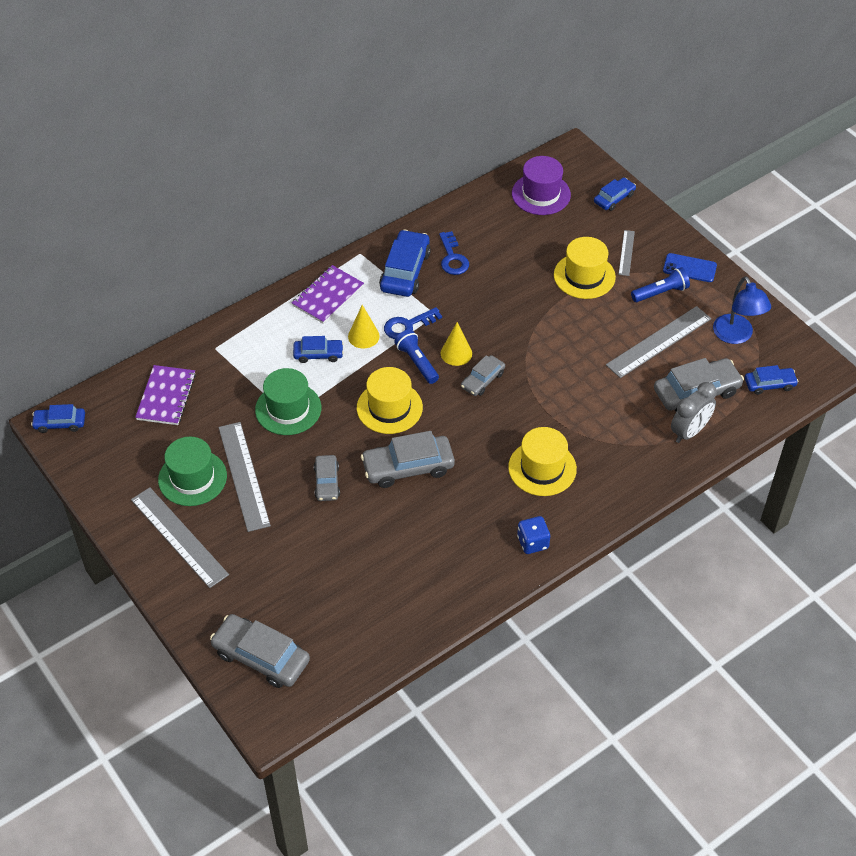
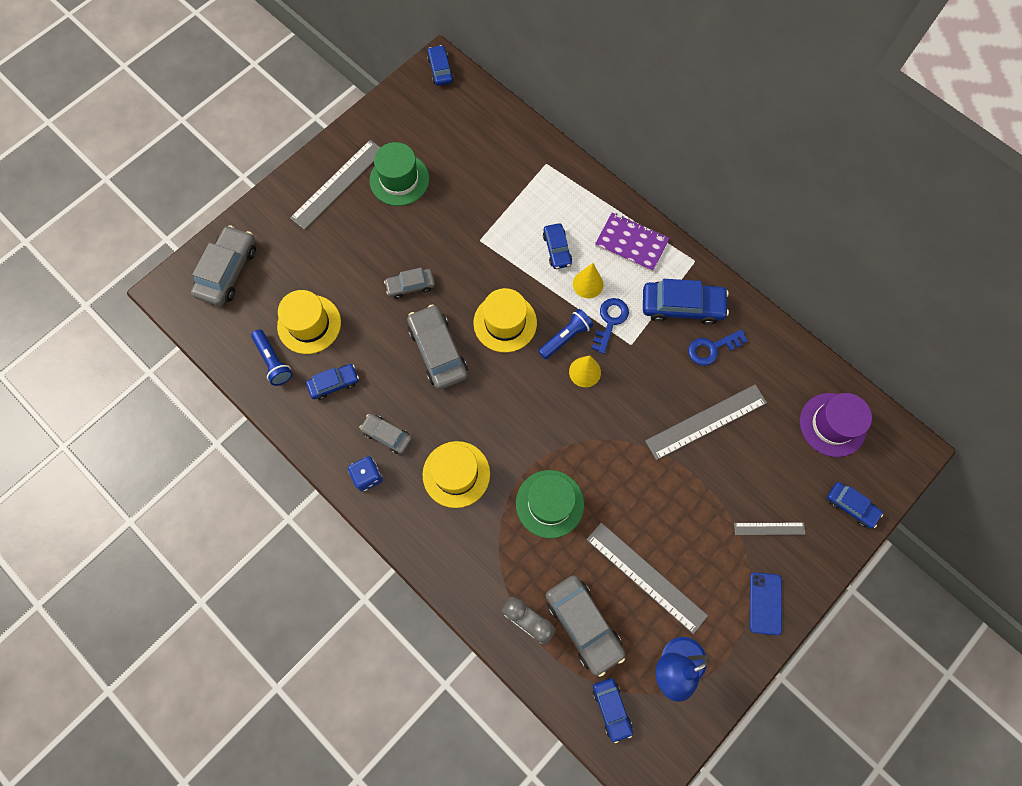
camera: 80 degrees right, 20 degrees up
purple notebook [135,365,196,425] -> none
grey ruler [219,422,271,532] -> grey ruler moved to [645,385,767,460]
green hat [255,368,321,435] -> green hat moved to [516,470,584,538]
blue key [384,307,442,339] -> blue key turned 60 degrees clockwise [592,298,629,354]
grey car [461,355,505,396] -> grey car moved to [359,414,412,454]
yellow hat [554,237,616,299] -> yellow hat moved to [277,290,341,354]
blue flashlight [631,267,690,302] -> blue flashlight moved to [251,329,293,386]
none -> blue car [306,364,359,400]

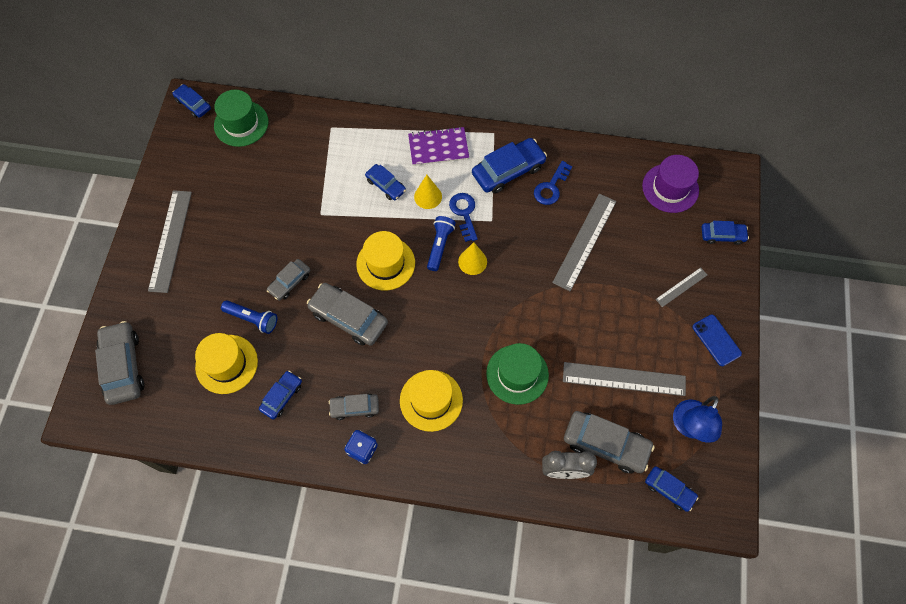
camera: 35 degrees left, 5 degrees down
blue flashlight [251,329,293,386] -> blue flashlight moved to [221,300,277,334]
green hat [370,142,429,206] -> green hat moved to [214,90,268,147]

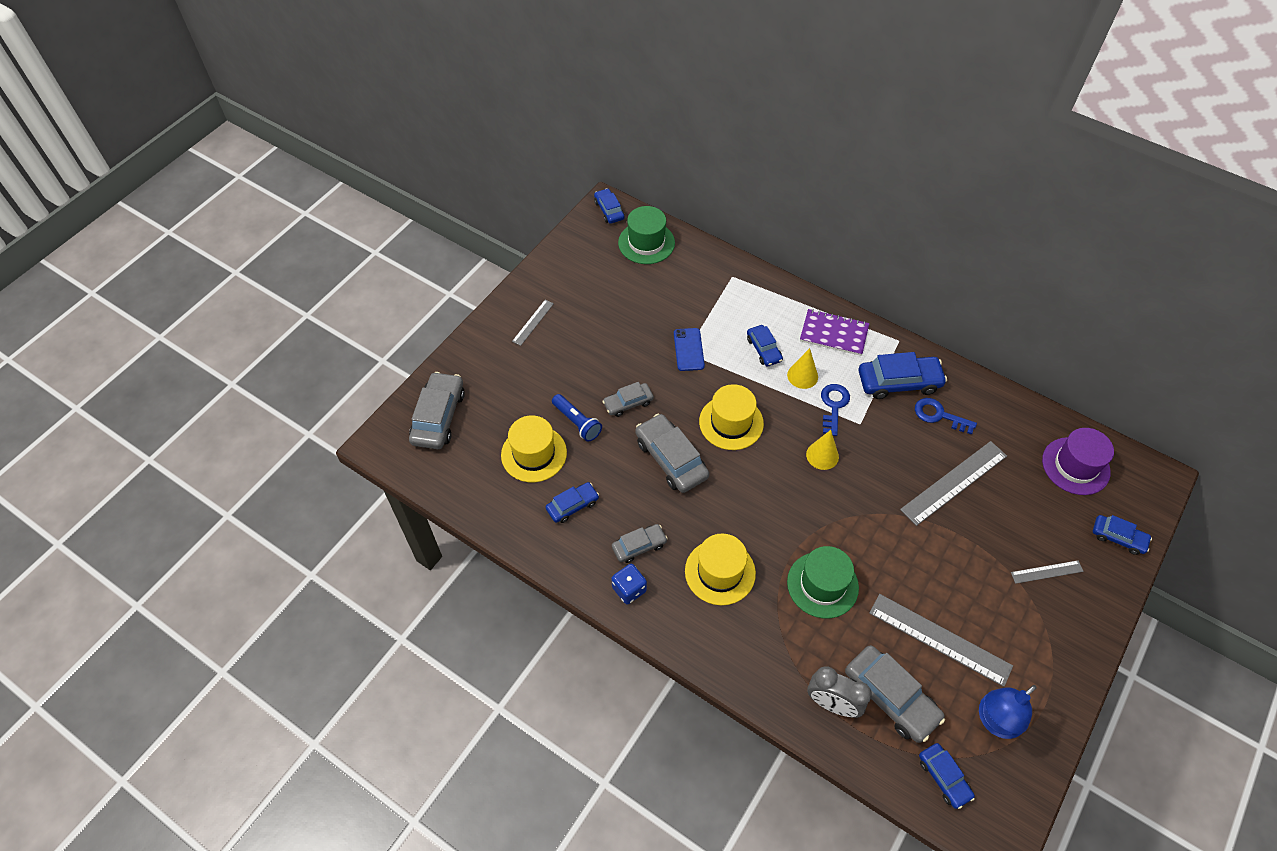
camera: 25 degrees right, 10 degrees down
grey ruler [148,190,192,293] -> grey ruler [512,300,554,346], size x0.52
grey car [329,394,379,420] -> grey car turned 135 degrees clockwise [612,524,668,563]
blue flashlight [427,216,456,271] -> none
blue key [534,161,572,205] -> blue key turned 60 degrees clockwise [915,398,977,435]
blue phone [692,315,742,366] -> blue phone moved to [674,328,705,371]

